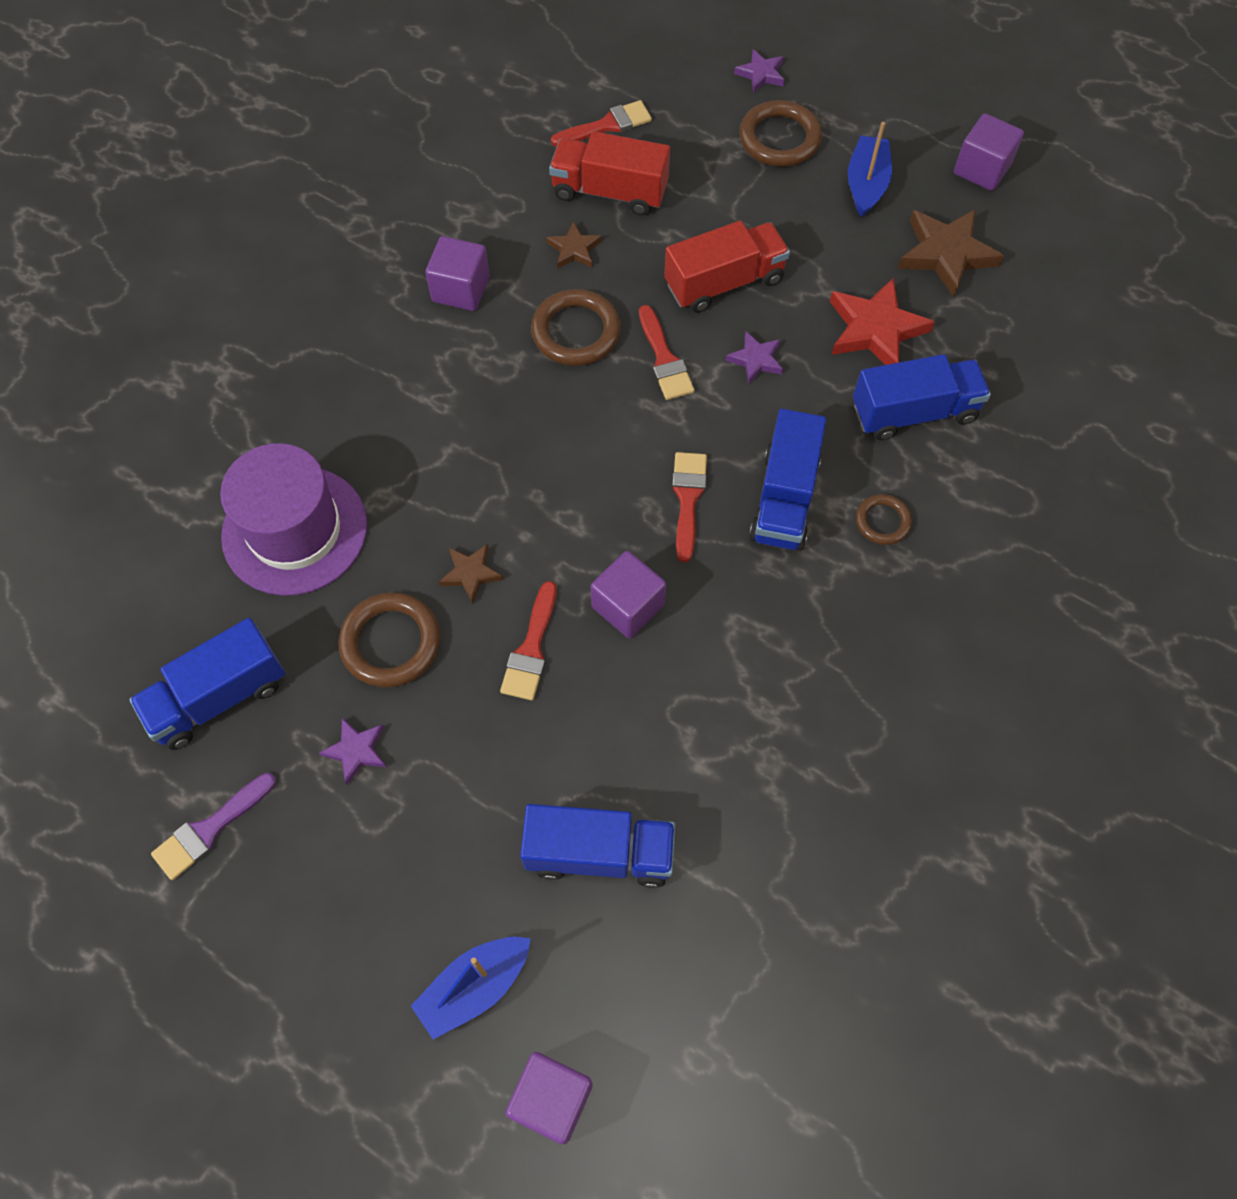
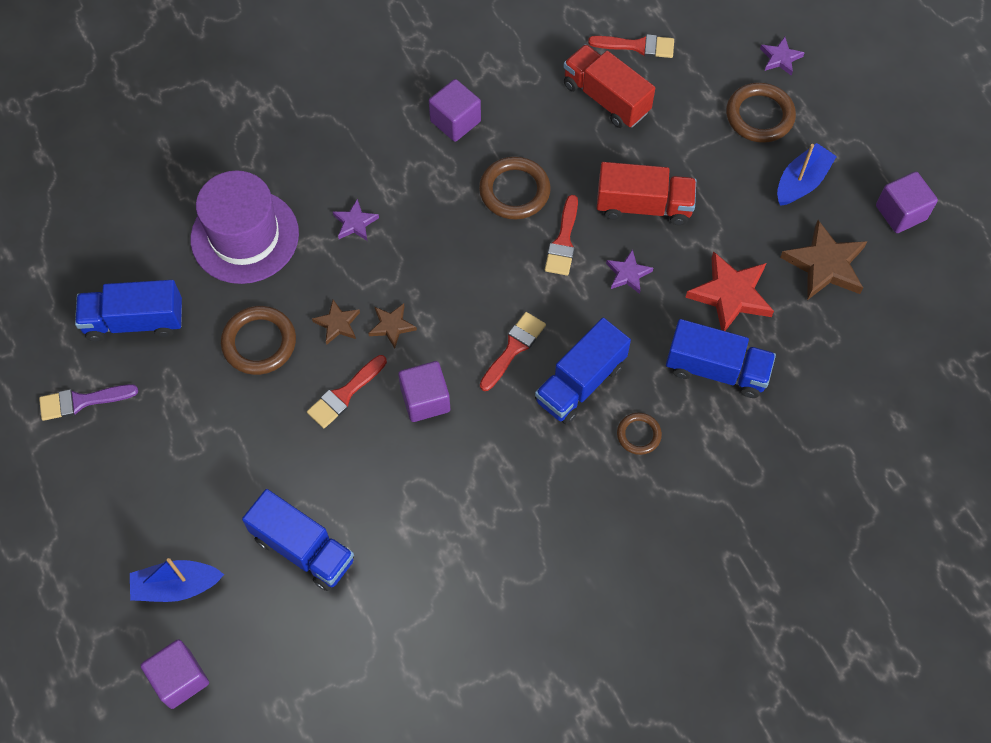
camera: 30 degrees right, 0 degrees up
purple star [319,718,386,785] -> purple star moved to [333,199,379,241]
brown star [546,221,602,269] -> brown star moved to [368,304,417,348]

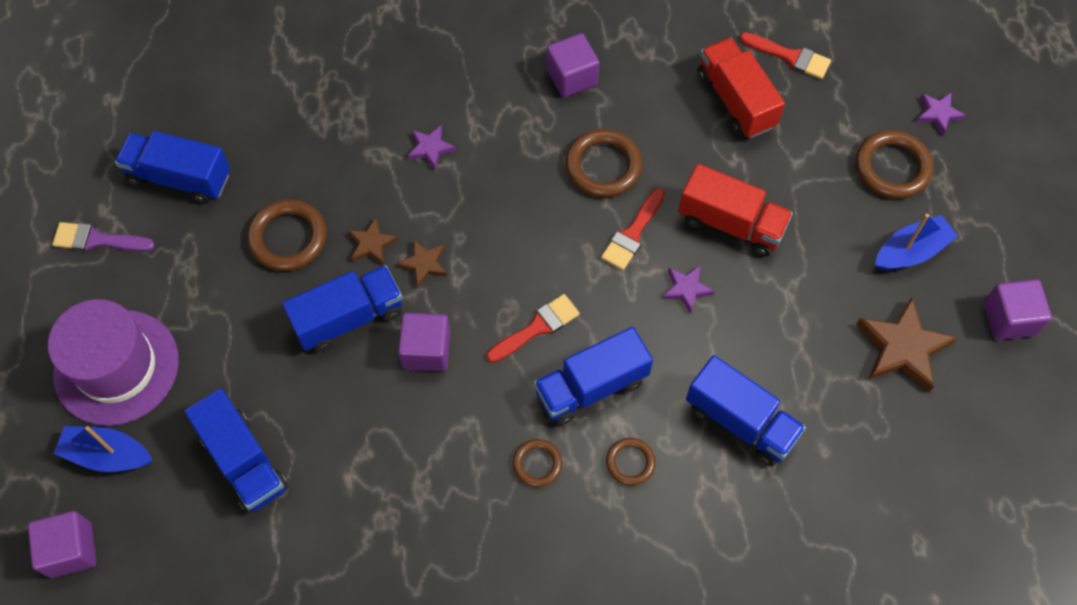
camera: 20 degrees right, 0 degrees up
purple hat [190,170,299,284] -> purple hat moved to [48,299,179,426]
red brush [307,355,387,428] -> blue truck [282,265,403,352]
red star [685,251,774,331] -> none
none -> brown ring [513,439,562,487]

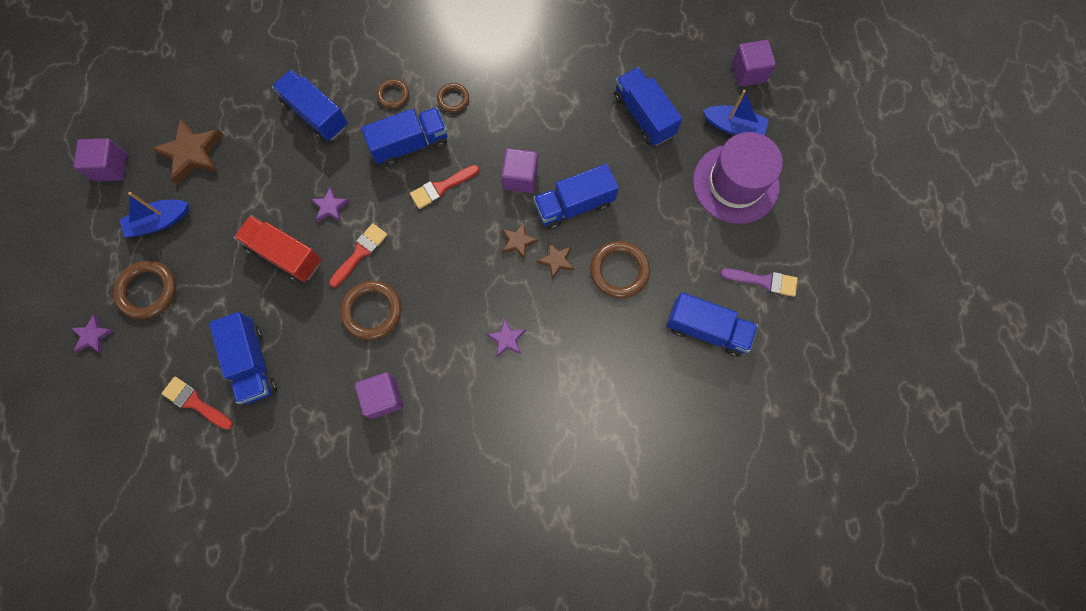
camera: 175 degrees left, 10 degrees up
red truck [697,38,785,138] -> blue truck [209,312,277,404]

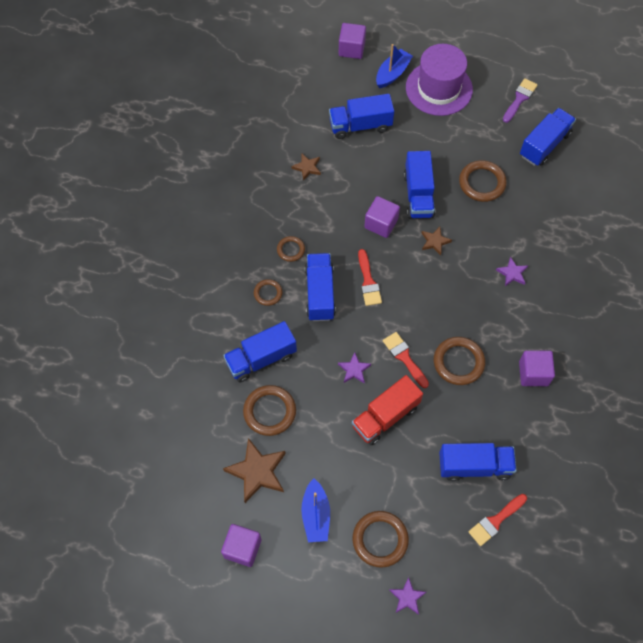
camera: 70 degrees left, 10 degrees down
brown star [537,242,574,279] -> brown star moved to [291,154,321,181]
none -> brown ring [243,385,296,436]

